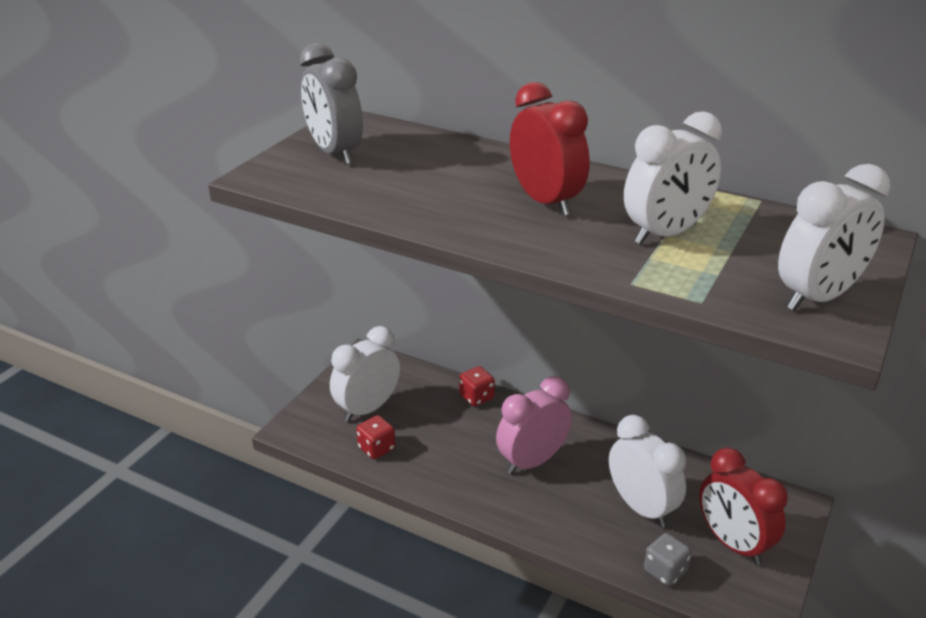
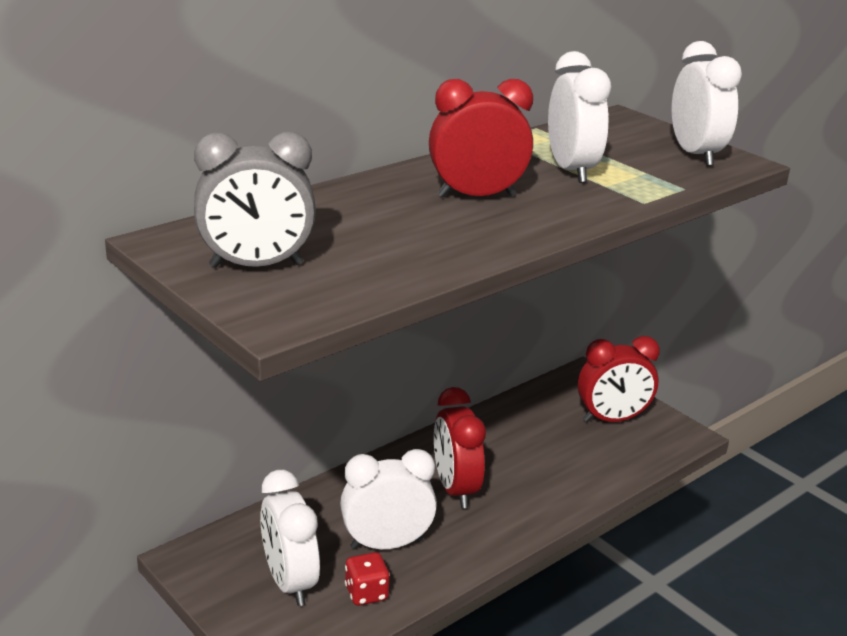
camera: 70 degrees left, 5 degrees down
red dice [459,366,495,406] -> none
pink clock [496,376,572,475] -> red clock [434,387,486,508]
white clock [609,415,686,527] -> white clock moved to [340,449,437,550]
grey dice [644,533,691,586] -> none

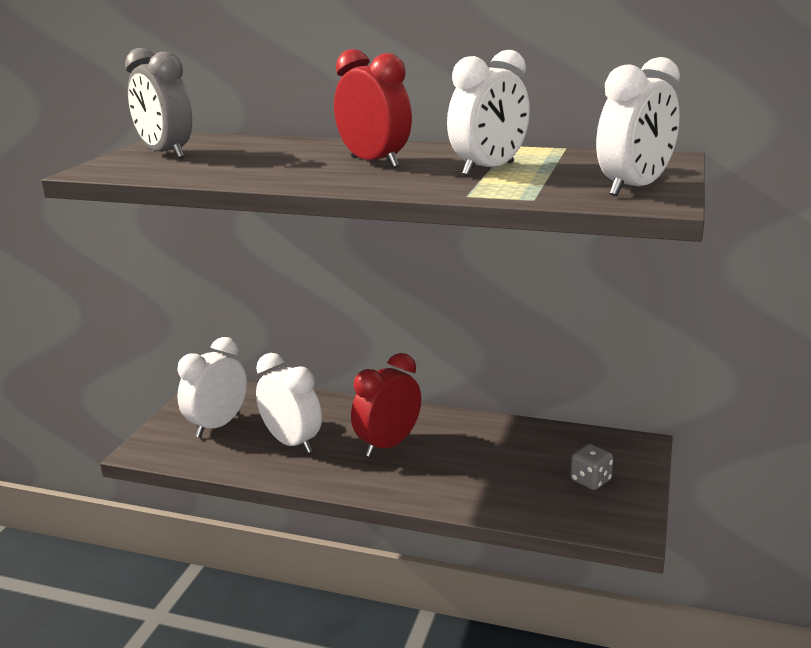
camera: 60 degrees right, 5 degrees down
red dice [345,552,390,606] -> none
red clock [578,336,660,423] -> grey dice [570,444,613,490]

